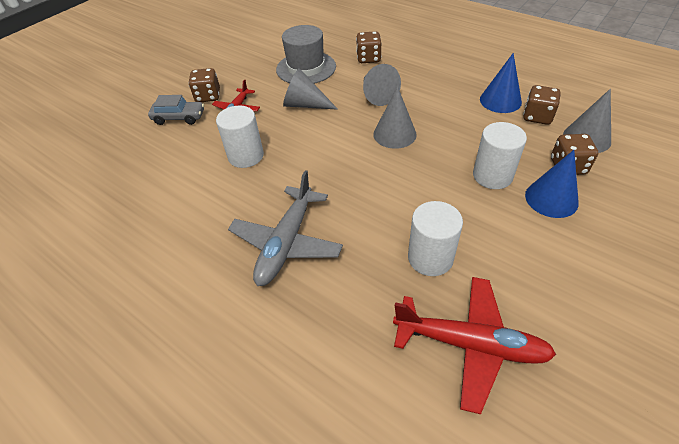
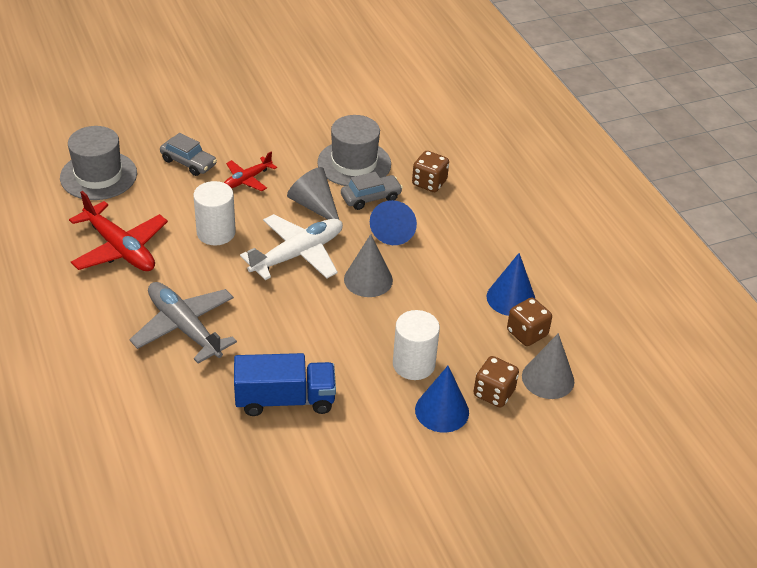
camera: 25 degrees right, 5 degrees down
brown dice [189,68,220,102] -> none
grey plane [228,170,343,286] -> grey plane turned 90 degrees clockwise [129,282,237,364]
grey cone [363,64,401,106] -> blue cone [370,200,417,245]
red plane [393,277,556,414] -> red plane moved to [69,191,168,271]
white cylinder [408,201,463,276] -> blue truck [234,353,336,416]
none -> grey hat [60,126,137,200]
none -> white plane [240,214,343,280]
none -> grey car [341,172,403,210]

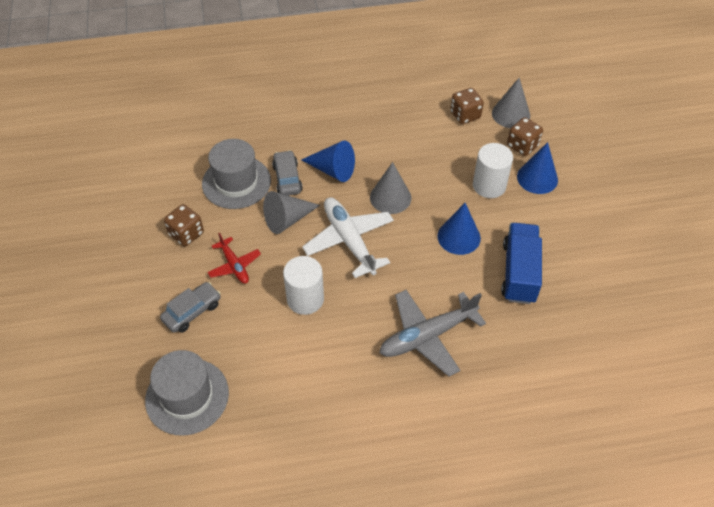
camera: 75 degrees left, 10 degrees up
red plane [69,191,168,271] -> none
brown dice [412,151,449,192] -> brown dice moved to [164,204,204,246]
blue cone [486,253,535,316] -> blue cone moved to [437,203,481,255]

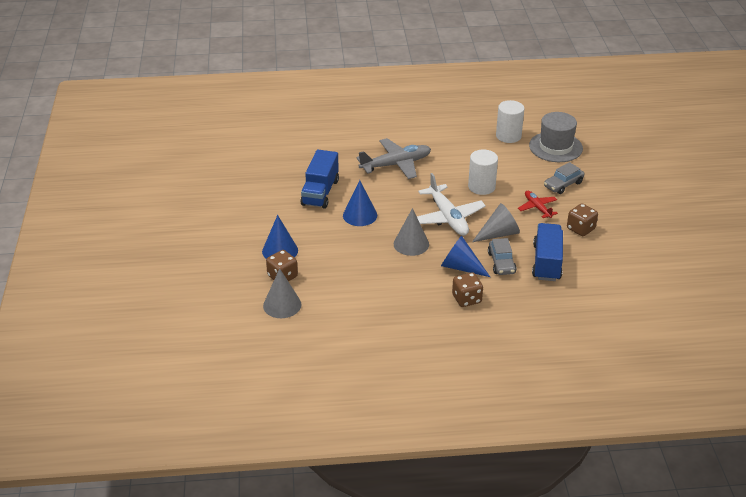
camera: 175 degrees left, 15 degrees down
grey hat [202,139,271,209] -> blue truck [532,223,563,281]
brown dice [450,88,484,124] -> brown dice moved to [452,272,483,307]
white cylinder [473,143,513,198] -> white cylinder moved to [496,100,525,143]

